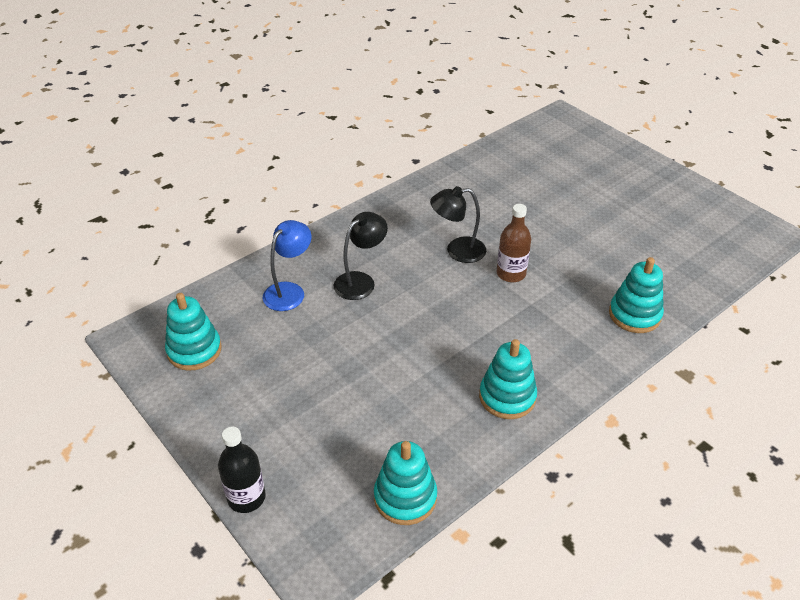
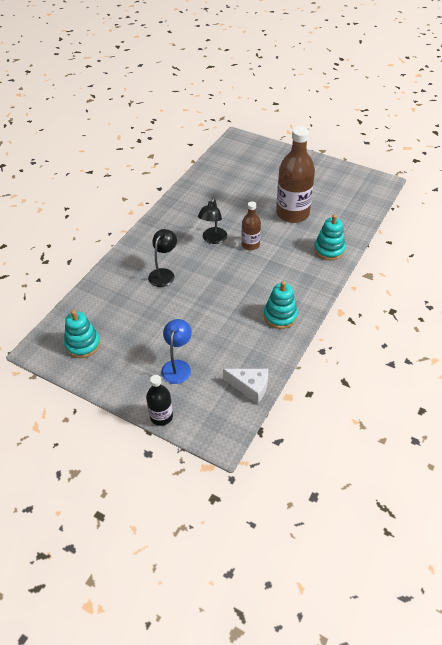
camera: 20 degrees left, 5 degrees up
blue lamp [263,220,311,311] -> blue lamp moved to [161,319,192,384]
turquoise stacking toy [374,441,437,525] -> white cheese [223,369,268,404]
black lamp [430,186,486,263] -> black lamp turned 45 degrees counterclockwise [198,198,227,244]
none -> brown bottle [276,126,315,223]

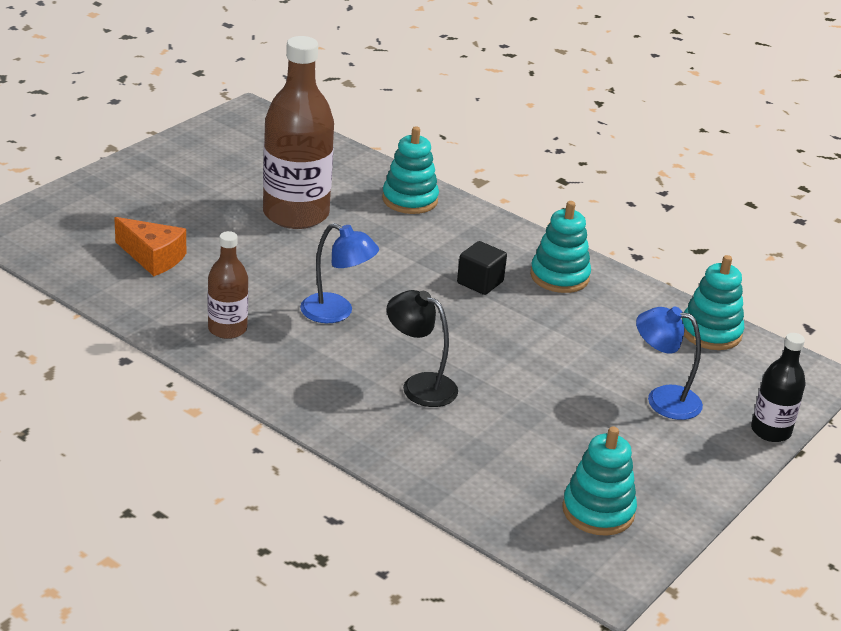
camera: 85 degrees left, 15 degrees down
black lamp [198,198,227,244] -> blue lamp [300,223,379,323]
white cheese [223,369,268,404] -> turquoise stacking toy [682,255,744,350]
brown bottle [242,201,261,250] -> brown bottle moved to [208,231,248,339]
none -> orange cheese [114,217,186,276]
none -> black cube [457,241,507,295]

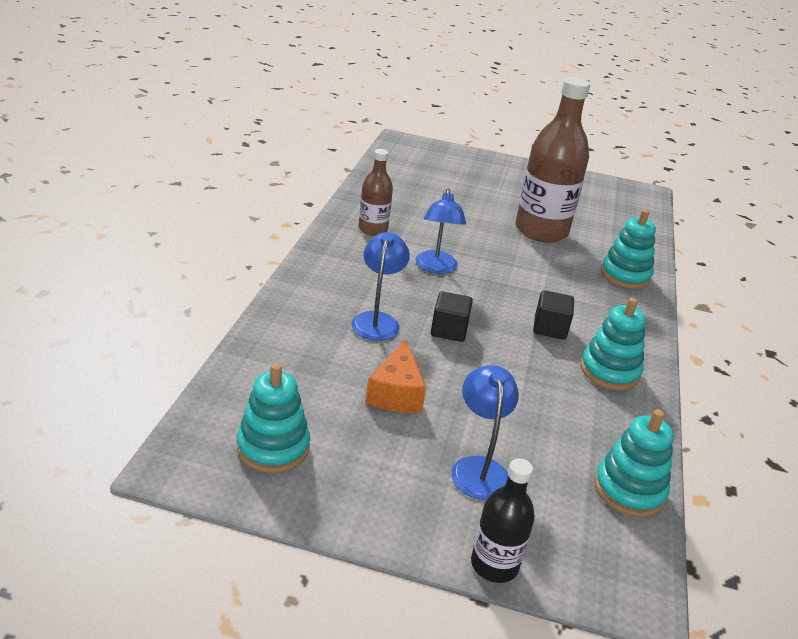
camera: 65 degrees right, 0 degrees up
orange cheese [114,217,186,276] -> orange cheese moved to [366,339,426,413]
black lamp [387,290,458,407] -> blue lamp [351,232,410,341]
none -> black cube [431,291,473,342]

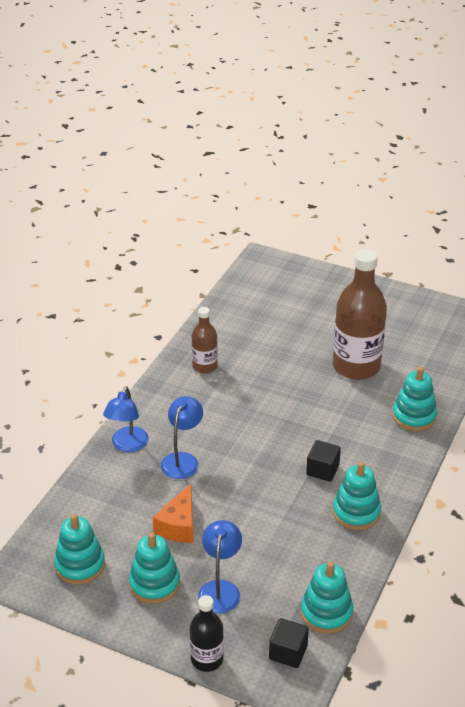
camera: 15 degrees right, 5 degrees up
blue lamp [415,189,466,274] -> blue lamp moved to [103,386,149,452]
black cube [431,291,473,342] -> black cube moved to [269,618,309,668]
none -> turquoise stacking toy [129,532,180,604]

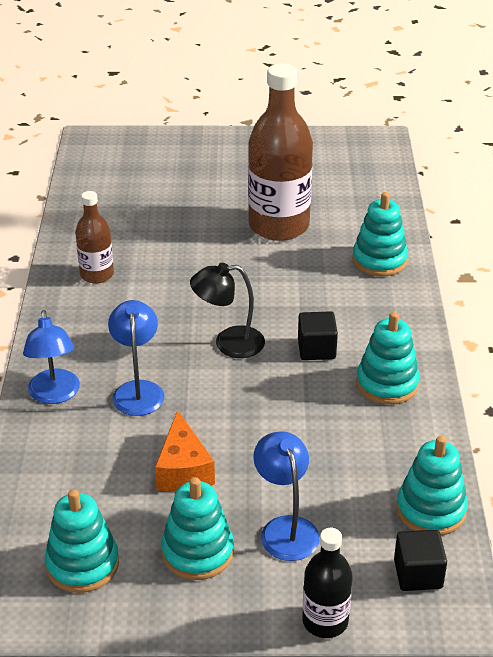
camera: 25 degrees left, 0 degrees up
none -> black lamp [190,263,265,358]

